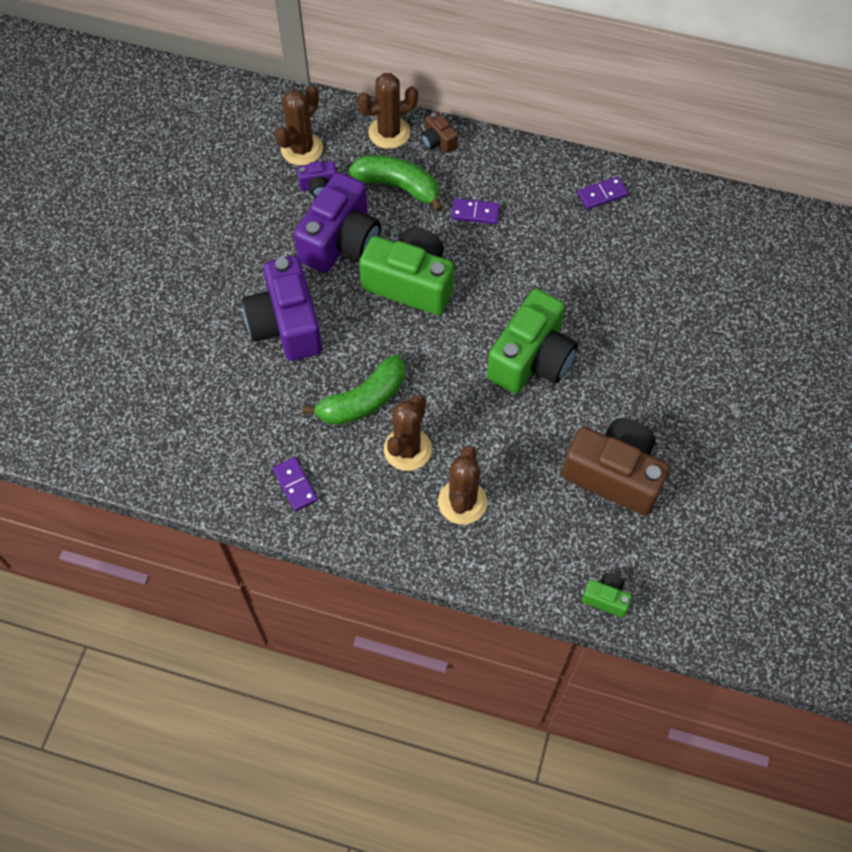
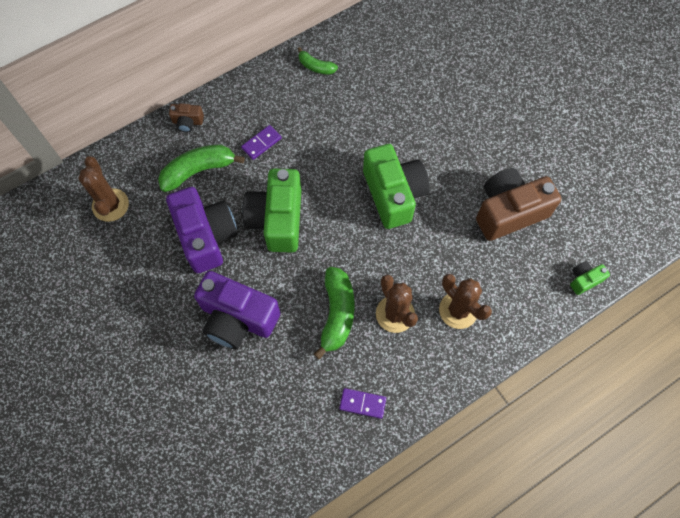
camera: 50 degrees left, 5 degrees up
purple camera [297,161,336,197] -> none
brown cactus [357,73,418,149] -> none
green camera [359,227,454,315] -> green camera turned 60 degrees counterclockwise [242,169,301,253]
purple domino [577,176,628,210] -> green banana [298,47,338,75]

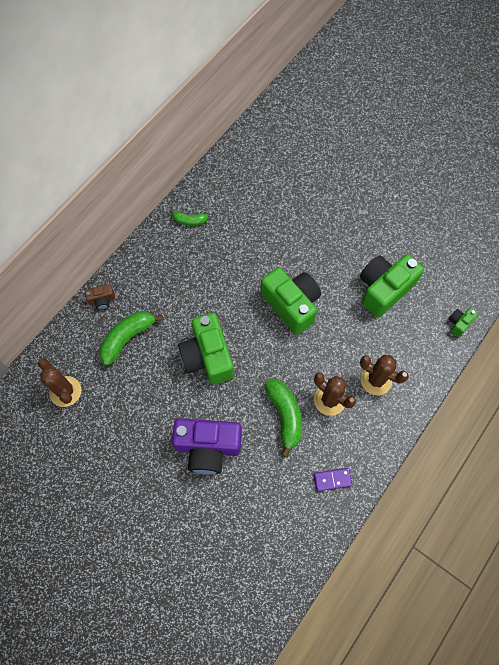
camera: 20 degrees left, 0 degrees up
purple camera [166,187,238,273] -> none
purple domino [241,125,282,160] -> none
brown camera [476,168,562,241] -> green camera [360,254,424,318]

